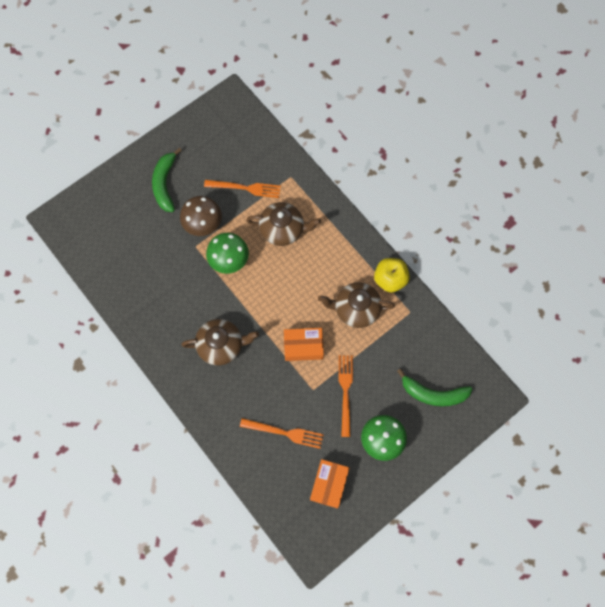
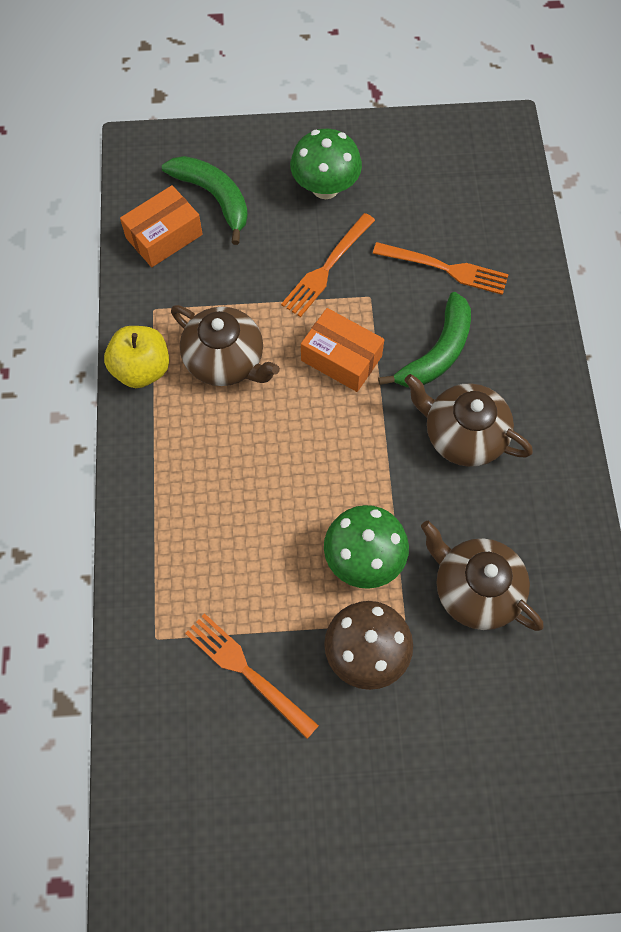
camera: 145 degrees left, 5 degrees down
green banana [152,148,182,212] -> green banana moved to [378,292,471,387]
orange fork [240,418,324,449] -> orange fork turned 150 degrees clockwise [373,242,509,295]
brown teapot [246,202,321,246] -> brown teapot moved to [421,521,543,631]
orange box [310,459,349,509] -> orange box moved to [120,185,203,267]

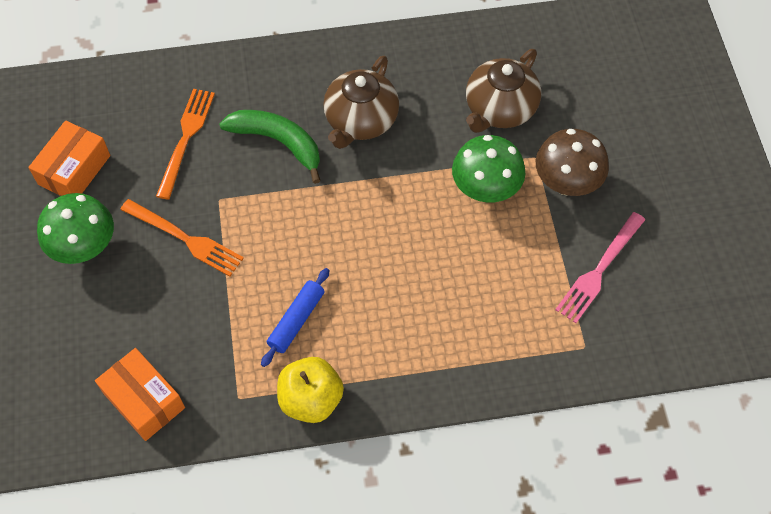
camera: 95 degrees left, 5 degrees down
green banana [162,156,248,245] -> none
brown teapot [171,305,280,386] -> blue rolling pin [261,268,329,367]
orange fork [185,613,319,739] -> pink fork [555,212,645,323]
orange box [301,308,384,392] -> orange box moved to [28,120,110,196]

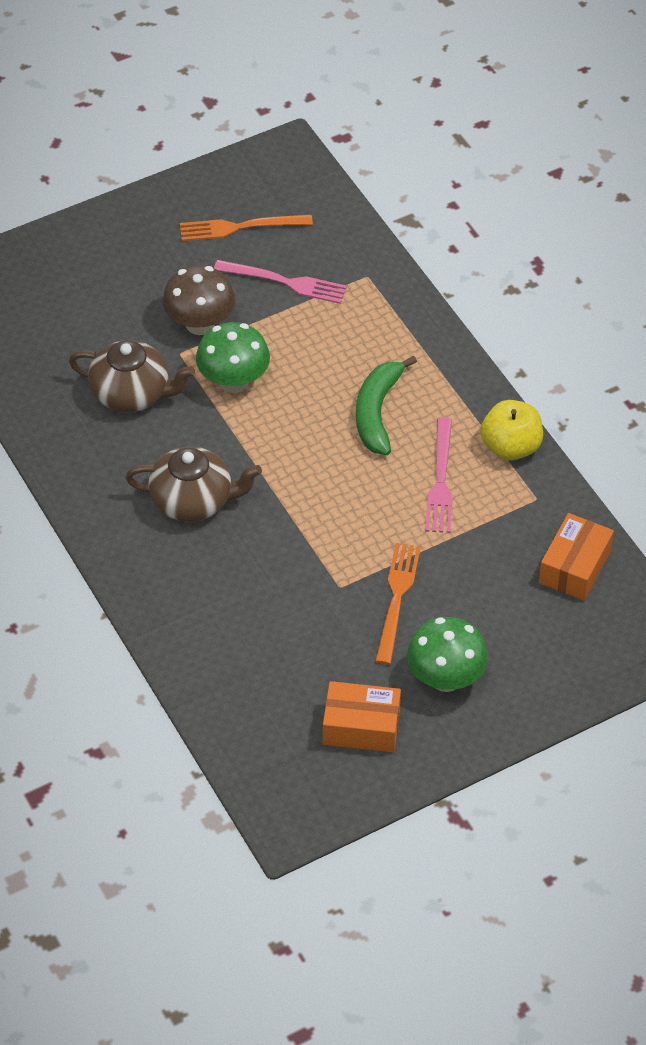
camera: 110 degrees left, 10 degrees down
orange fork [156,89,215,200] -> orange fork moved to [180,215,313,241]
green banana [219,110,321,184] -> green banana moved to [356,355,417,455]
blue rolling pin [261,268,329,367] -> pink fork [425,417,453,533]

